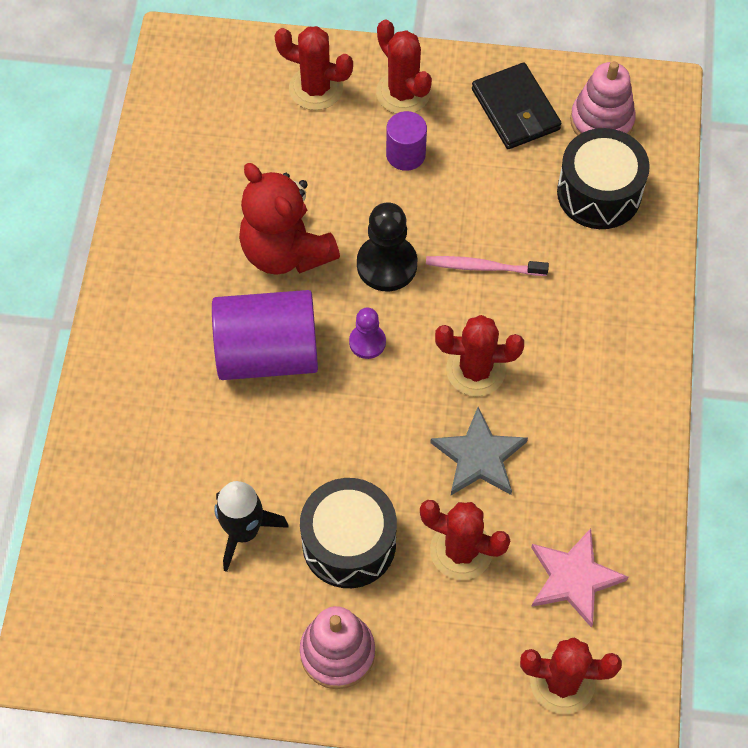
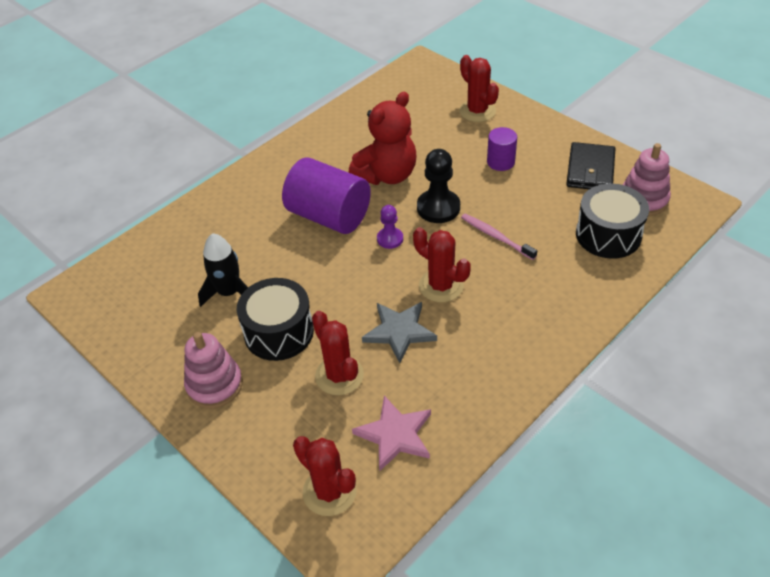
camera: 40 degrees right, 15 degrees down
red teddy bear [239,163,340,275] -> red teddy bear turned 135 degrees counterclockwise [349,92,416,185]
red cactus [376,20,432,114] -> none

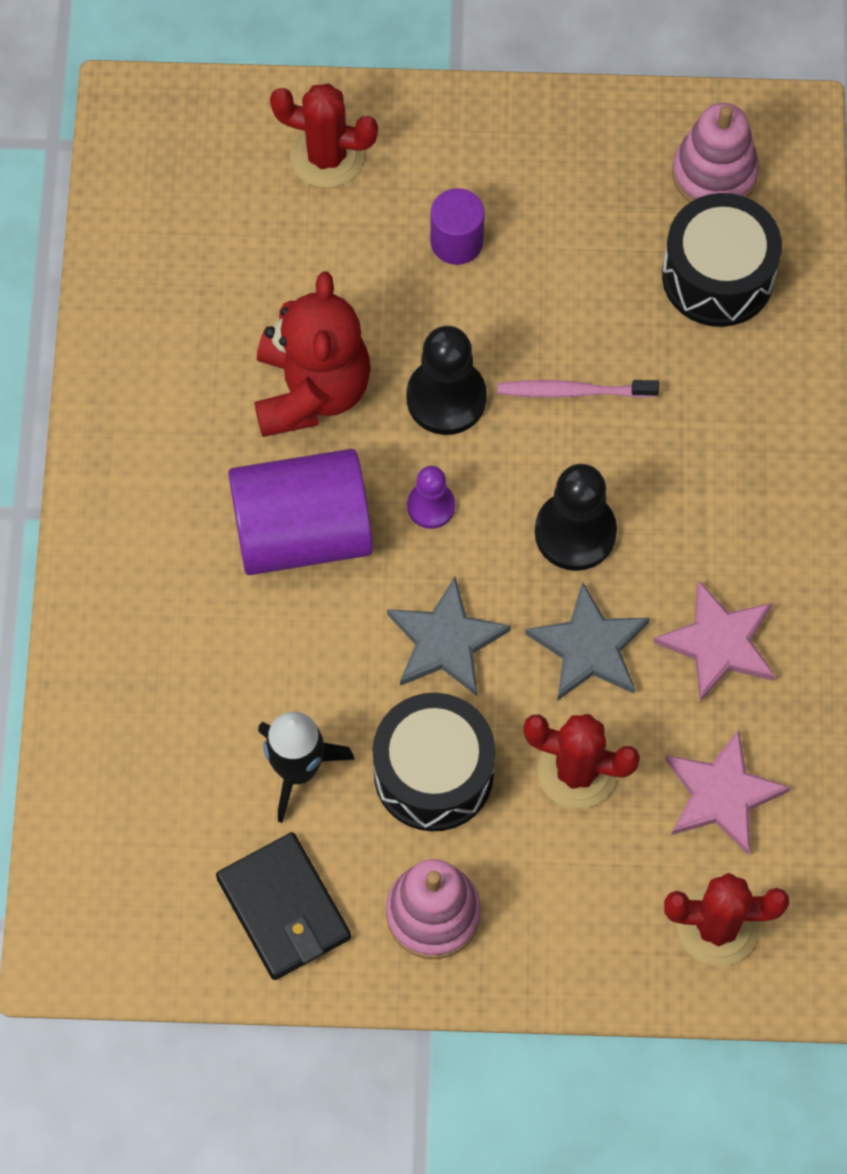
camera: 45 degrees left, 20 degrees up
red cactus [413,227,471,302] -> black pawn [535,464,617,571]
black wallet [566,142,615,189] -> black wallet moved to [216,832,351,980]
none -> grey star [387,577,511,696]
none -> pink star [653,580,775,702]

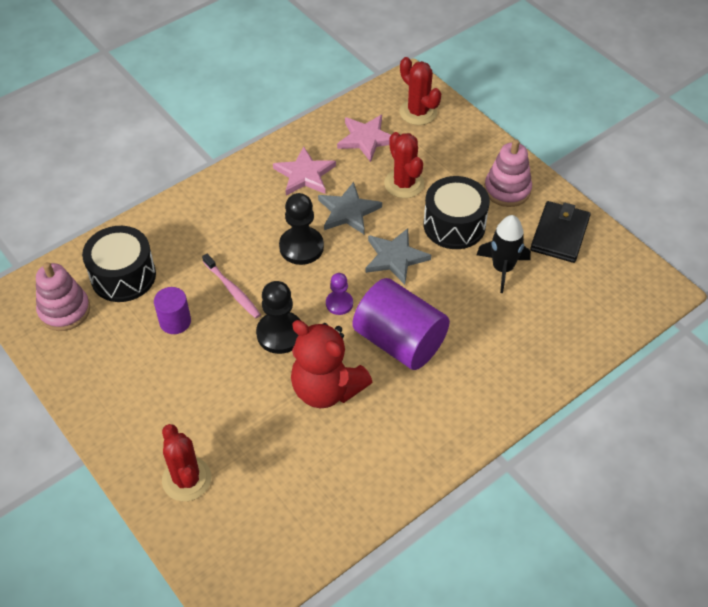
camera: 130 degrees left, 15 degrees down
red teddy bear [254,271,371,437] -> red teddy bear turned 105 degrees counterclockwise [291,320,372,408]
purple cylinder [430,188,485,265] -> purple cylinder moved to [154,287,191,334]

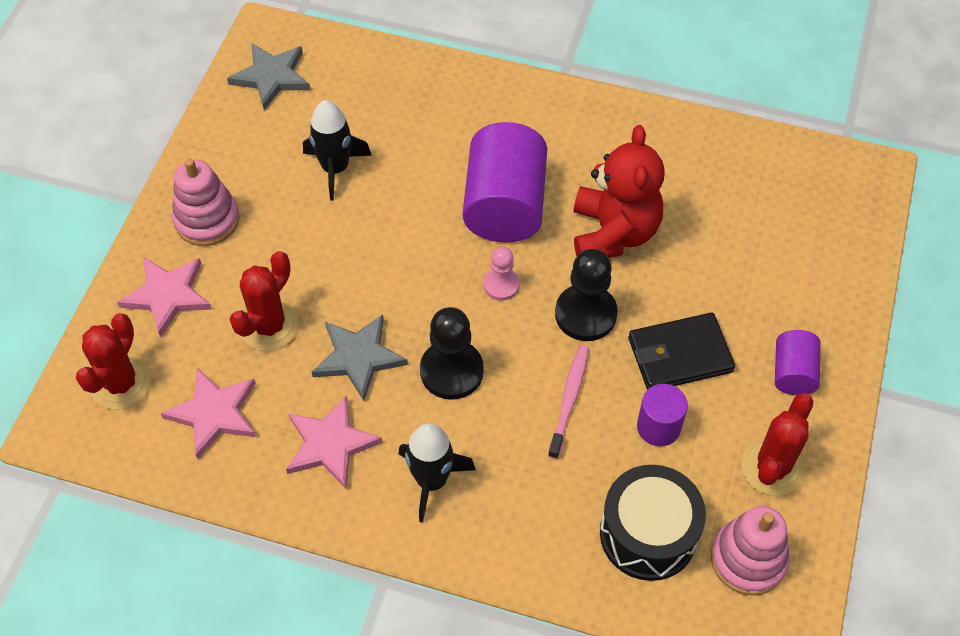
camera: 125 degrees left, 5 degrees up
red cactus [162,424,212,501] -> red cactus moved to [741,393,813,496]
purple pawn [326,273,353,315] -> pink pawn [484,247,520,301]
grey star [366,228,431,285] -> grey star moved to [227,43,310,110]
black drum [423,176,490,249] -> none
black wallet [530,201,591,263] -> black wallet moved to [628,313,735,390]
none -> pink star [117,257,212,338]
none -> black rocket [398,423,476,523]
none -> purple cylinder [775,330,820,395]

